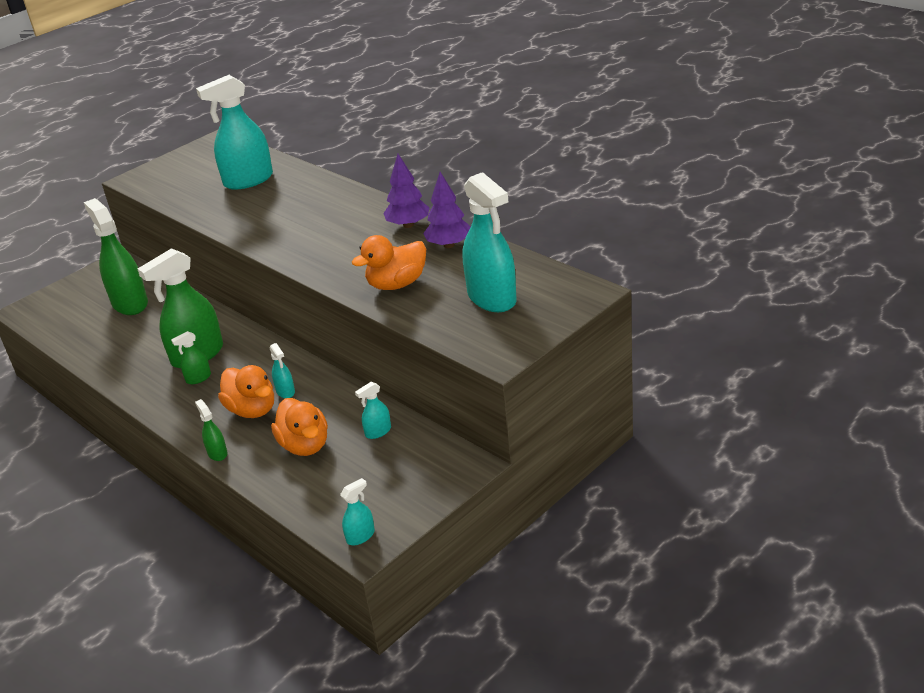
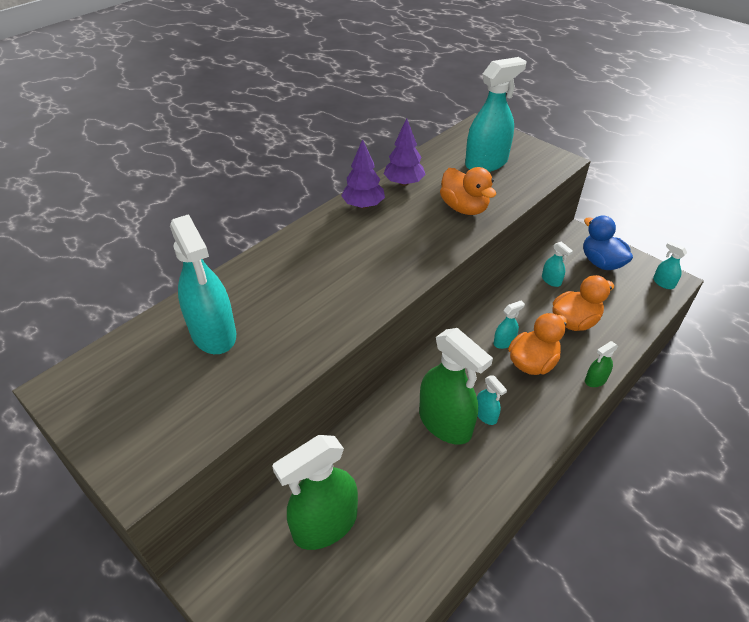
camera: 95 degrees left, 10 degrees up
green spray bottle [171,331,211,384] -> turquoise spray bottle [477,375,507,425]
none -> blue duck [583,215,633,270]

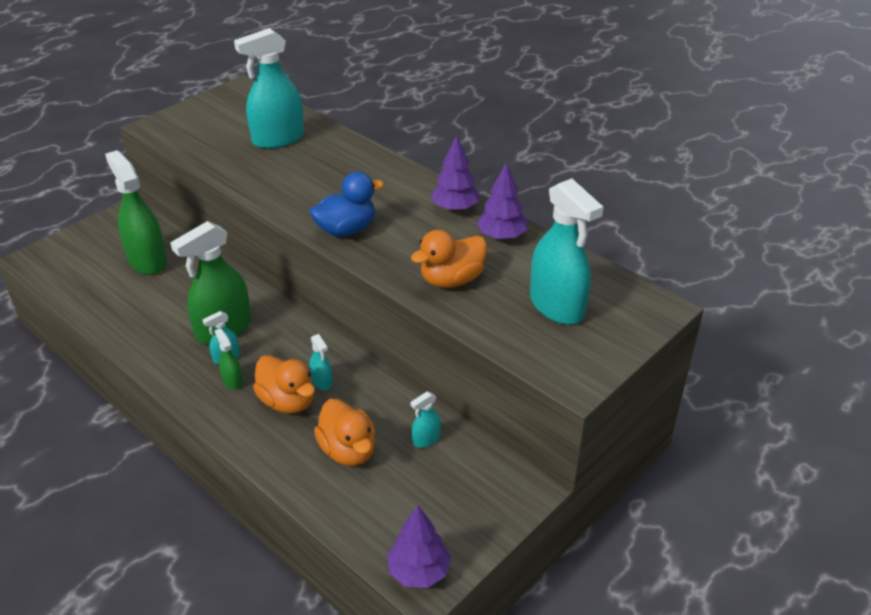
camera: 90 degrees right, 5 degrees down
blue duck [583,215,633,270] -> blue duck moved to [310,172,384,237]
green spray bottle [585,341,618,387] -> green spray bottle moved to [214,328,243,389]
turquoise spray bottle [653,241,687,289] -> purple tree [387,505,451,588]

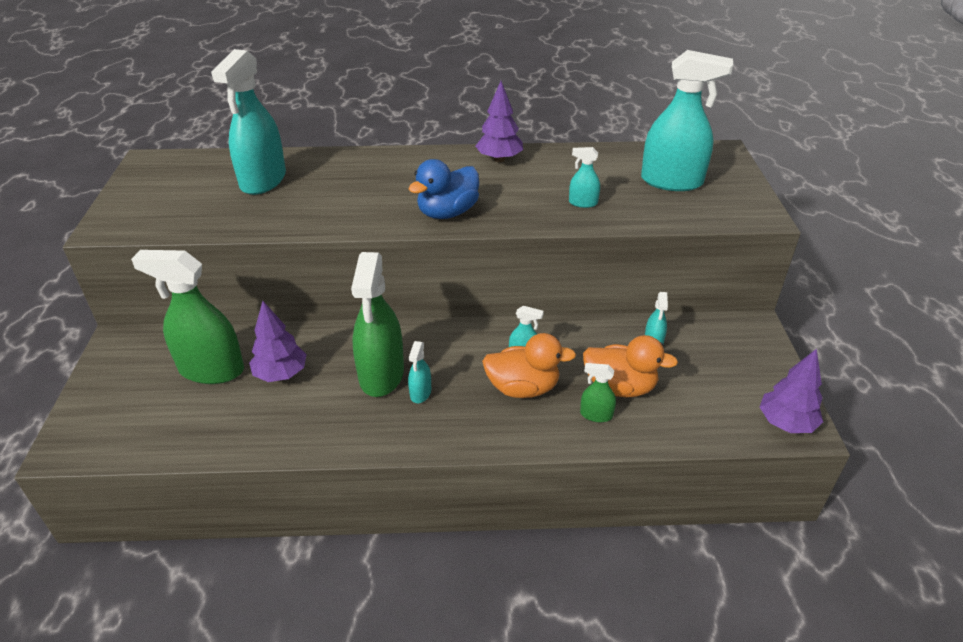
camera: 45 degrees left, 0 degrees up
green spray bottle [214,328,243,389] -> green spray bottle moved to [580,363,616,422]
blue duck [310,172,384,237] -> blue duck turned 150 degrees counterclockwise [408,159,479,219]
orange duck [411,230,487,288] -> turquoise spray bottle [569,147,600,208]
purple tree [477,162,527,240] -> purple tree moved to [249,301,307,382]

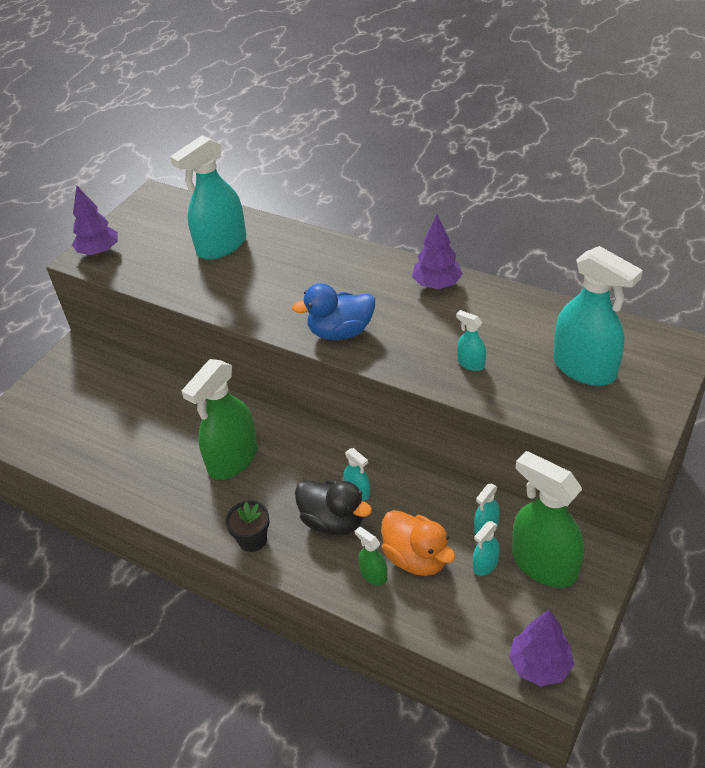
camera: 35 degrees right, 5 degrees up
green spray bottle [131,250,244,384] -> green spray bottle moved to [512,451,584,588]
purple tree [249,301,307,382] -> purple tree moved to [72,186,118,255]
turquoise spray bottle [408,341,431,403] -> turquoise spray bottle moved to [473,521,500,576]
orange duck [482,333,576,398] -> black duck [295,480,372,535]
none -> black flower pot [225,501,270,552]

